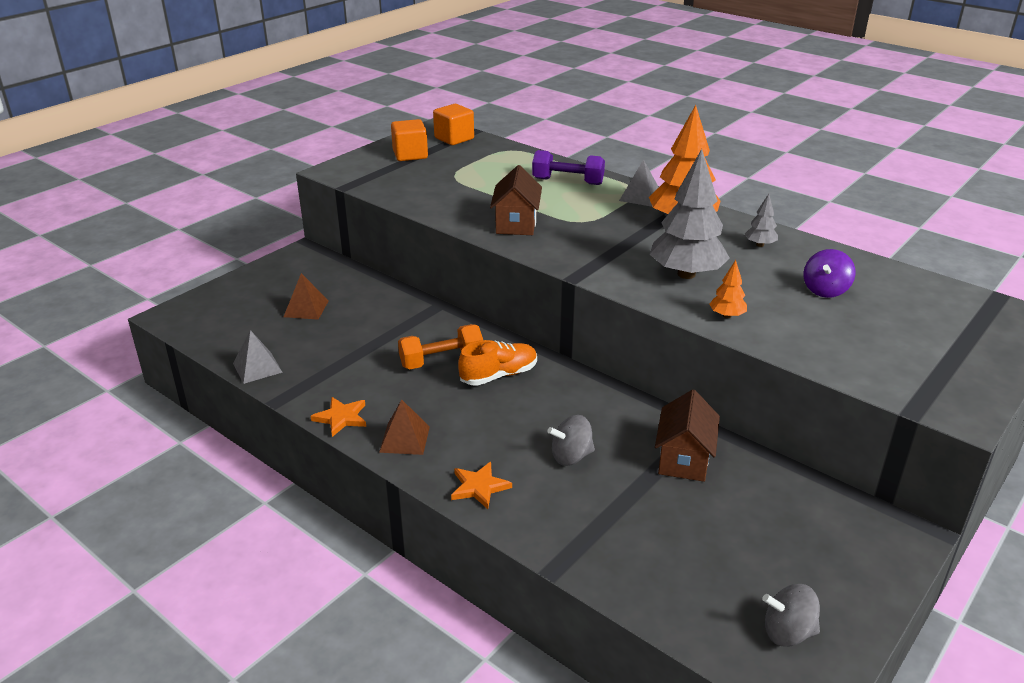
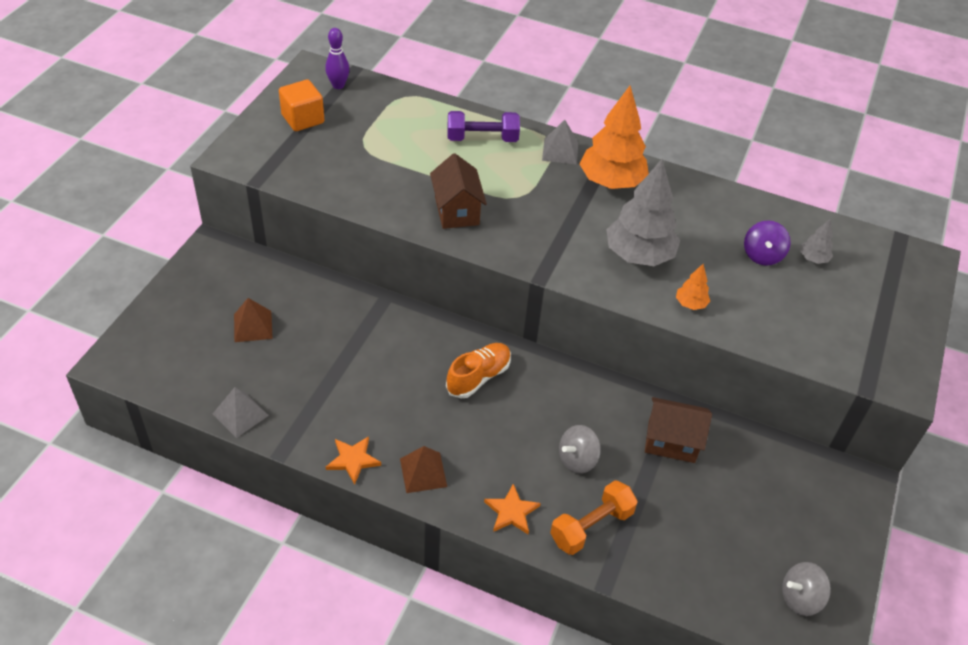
camera: 20 degrees left, 15 degrees up
orange dumbbell [398,324,483,369] -> orange dumbbell moved to [550,480,638,555]
orange cube [433,104,474,145] -> purple bowling pin [325,28,350,89]
brown house [655,390,720,482] -> brown house turned 75 degrees counterclockwise [645,397,712,463]
grey tree [745,194,778,247] -> grey tree moved to [800,218,833,264]

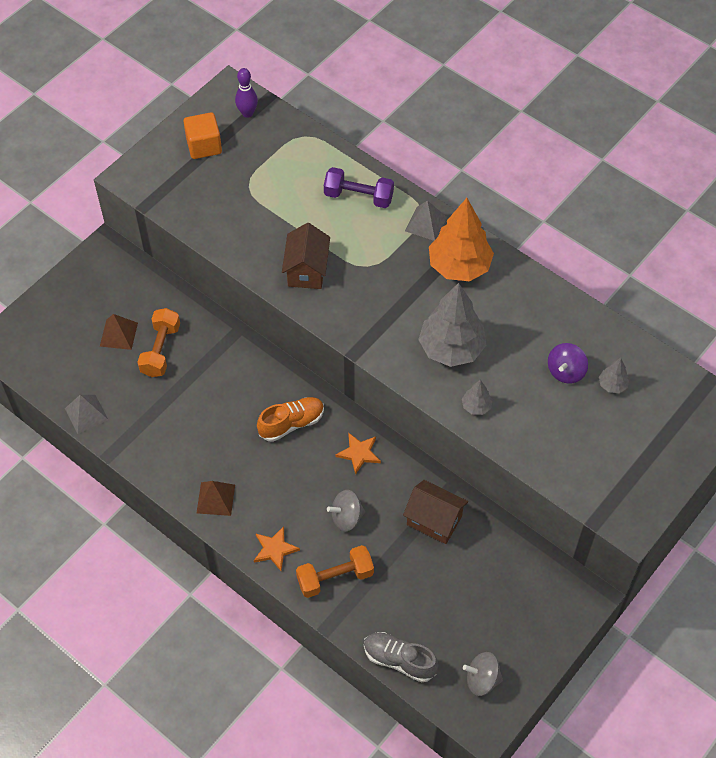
camera: 20 degrees right, 10 degrees up
orange star [326,436,381,485] -> orange star moved to [336,433,381,475]
orange tree [676,264,710,310] -> grey tree [462,380,493,415]
none -> orange dumbbell [137,308,180,377]
none -> grey shoe [364,632,439,682]

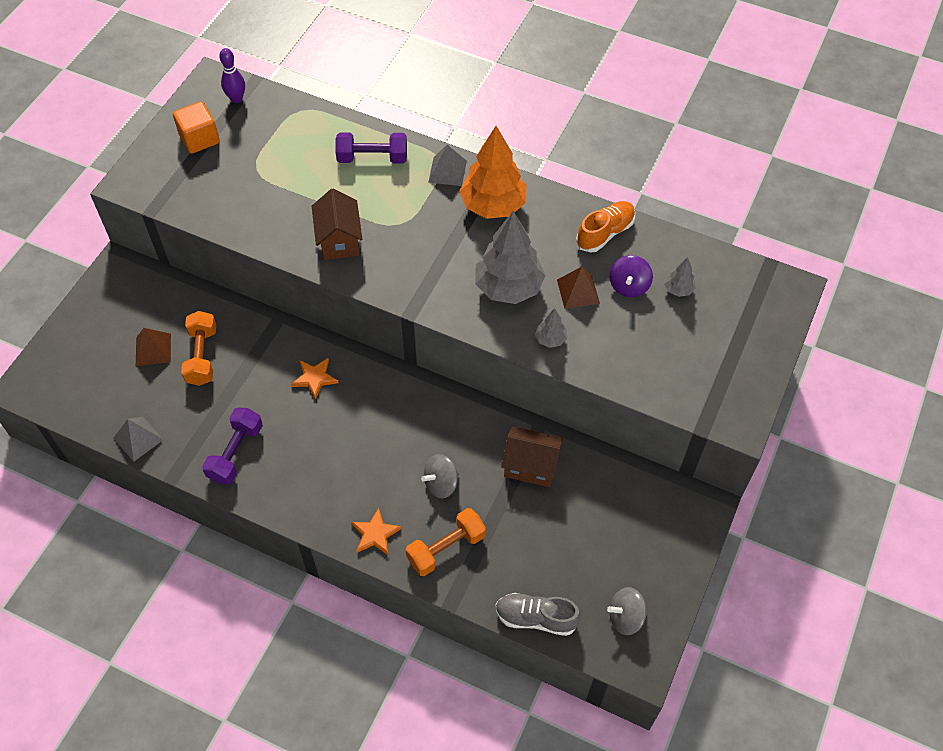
camera: 15 degrees left, 0 degrees up
brown pyramid [197,481,235,516] -> brown pyramid moved to [557,267,600,309]
orange shoe [257,397,324,442] -> orange shoe moved to [576,201,635,253]
orange star [336,433,381,475] -> orange star moved to [291,358,339,400]
none -> purple dumbbell [202,408,263,485]

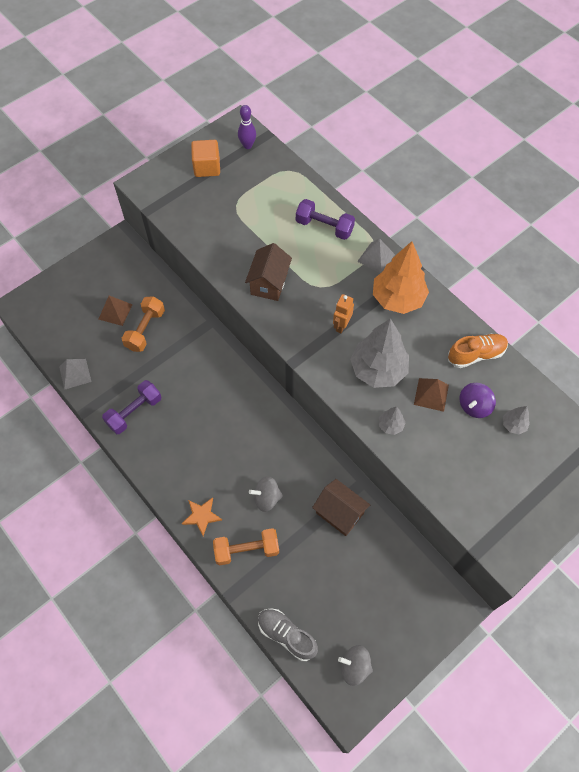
camera: 25 degrees right, 5 degrees up
orange star [291,358,339,400] -> none
none -> orange robot [333,294,354,333]

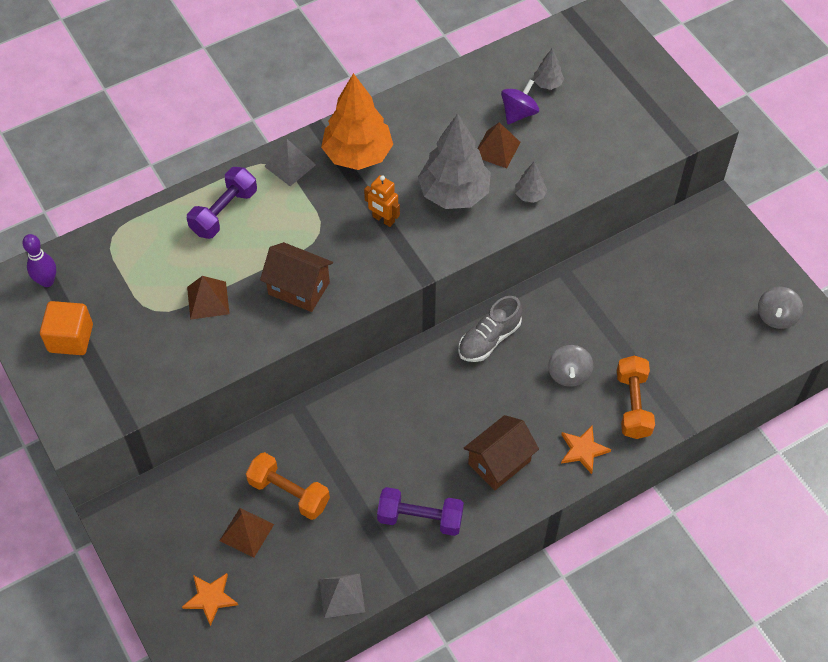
camera: 80 degrees left, 5 degrees down
purple dumbbell [102,380,161,434] -> purple dumbbell turned 45 degrees counterclockwise [377,487,464,536]
grey shoe [258,608,318,661] -> grey shoe moved to [458,296,522,362]
brown house [312,479,370,536] -> brown house moved to [464,415,539,490]
orange shoe [448,334,508,368] -> none
purple spinning top [460,383,496,418] -> purple spinning top turned 105 degrees counterclockwise [501,79,539,124]
none -> orange star [182,573,238,626]
none -> brown pyramid [187,276,230,320]

